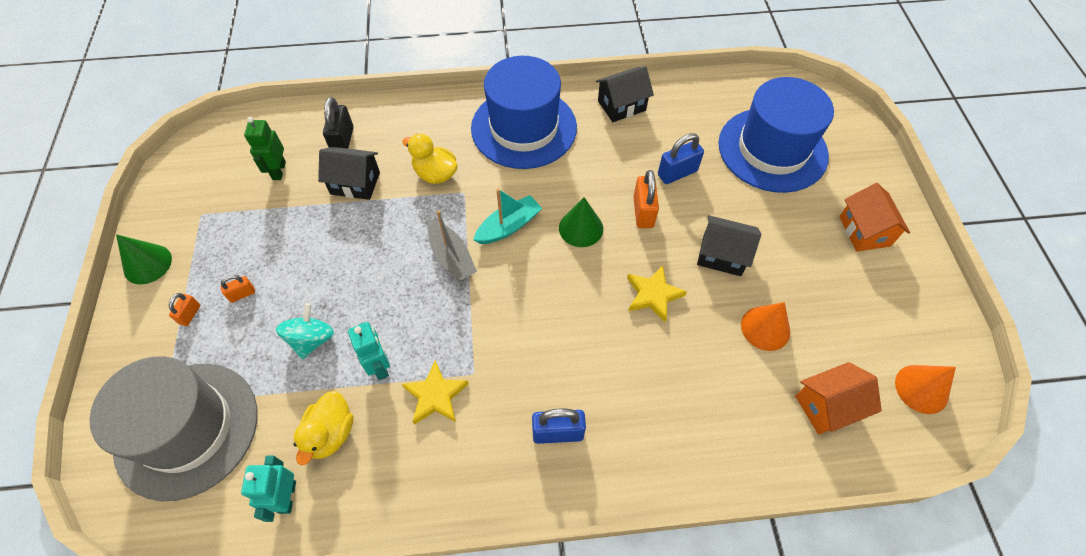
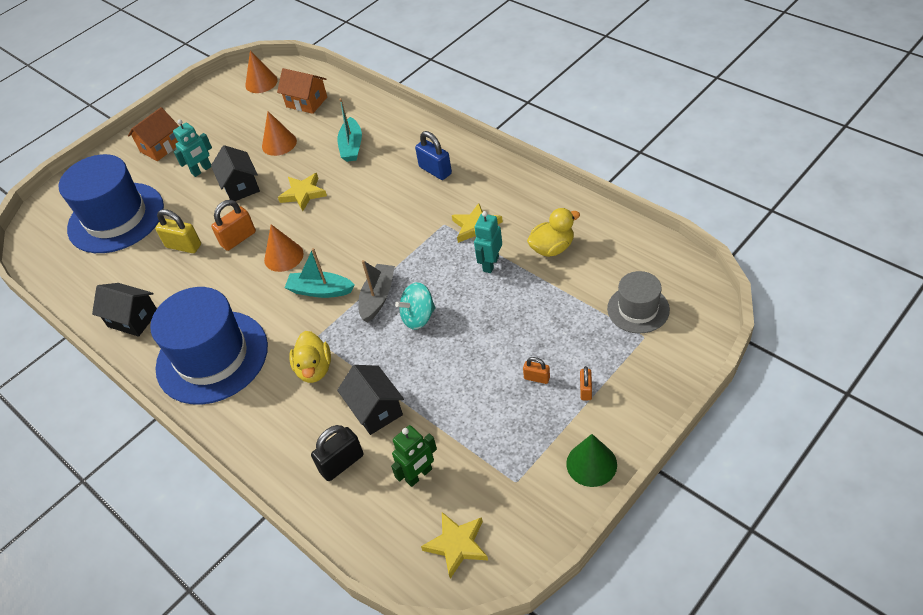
camera: 125 degrees left, 10 degrees down
grey hat [89,356,258,501] -> grey hat [607,271,670,333], size x0.53
orange padlock [169,293,200,326] -> orange padlock turned 60 degrees counterclockwise [580,366,592,400]
turquoise robot [241,456,296,522] -> turquoise robot moved to [173,120,212,177]
turquoise spinning top [276,303,334,359] -> turquoise spinning top moved to [395,282,436,330]
green cone [559,197,603,247] -> orange cone [264,224,304,272]
blue padlock [658,133,704,184] -> yellow padlock [155,209,201,253]
none -> turquoise boat [337,98,362,162]
none -> yellow star [421,512,488,579]

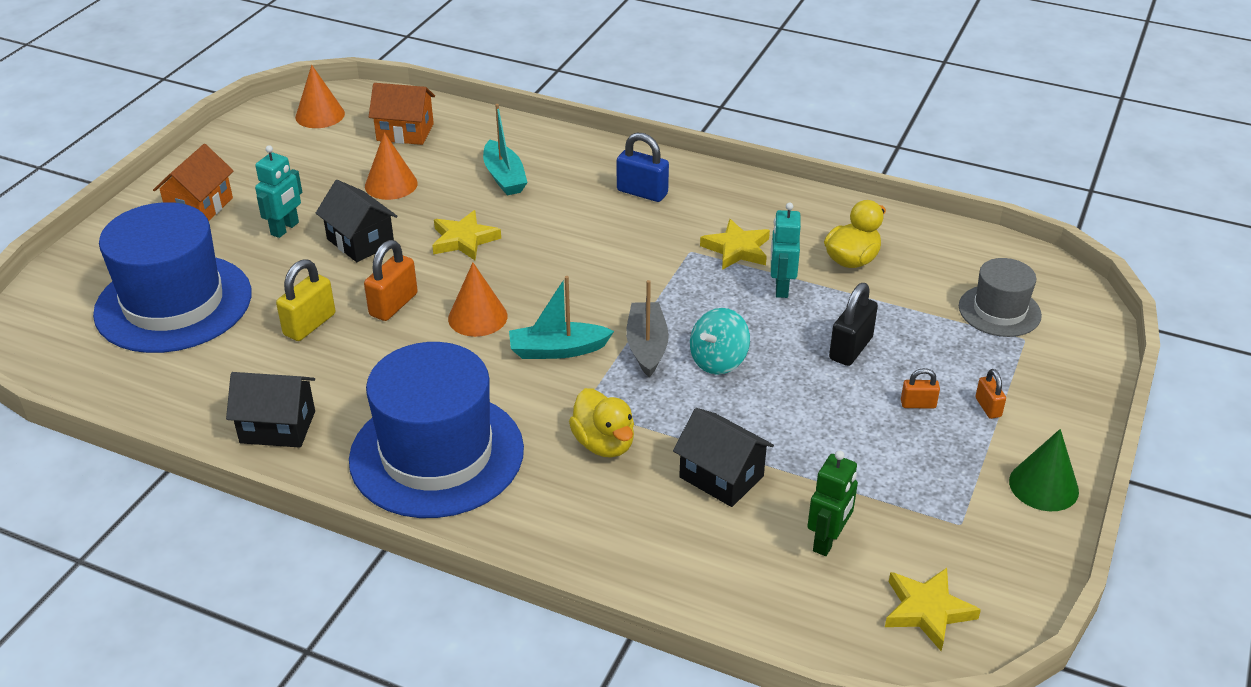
camera: 25 degrees left, 10 degrees down
yellow padlock [155,209,201,253] -> yellow padlock turned 60 degrees counterclockwise [276,259,335,341]
black padlock [311,425,364,481] -> black padlock moved to [829,283,878,366]

